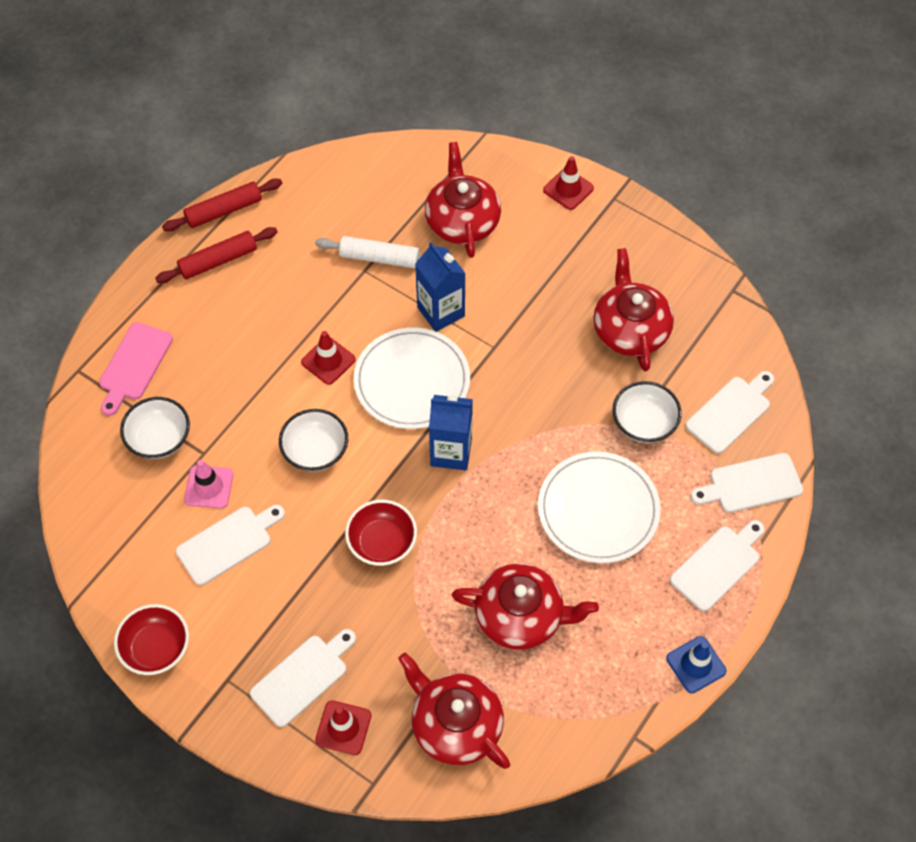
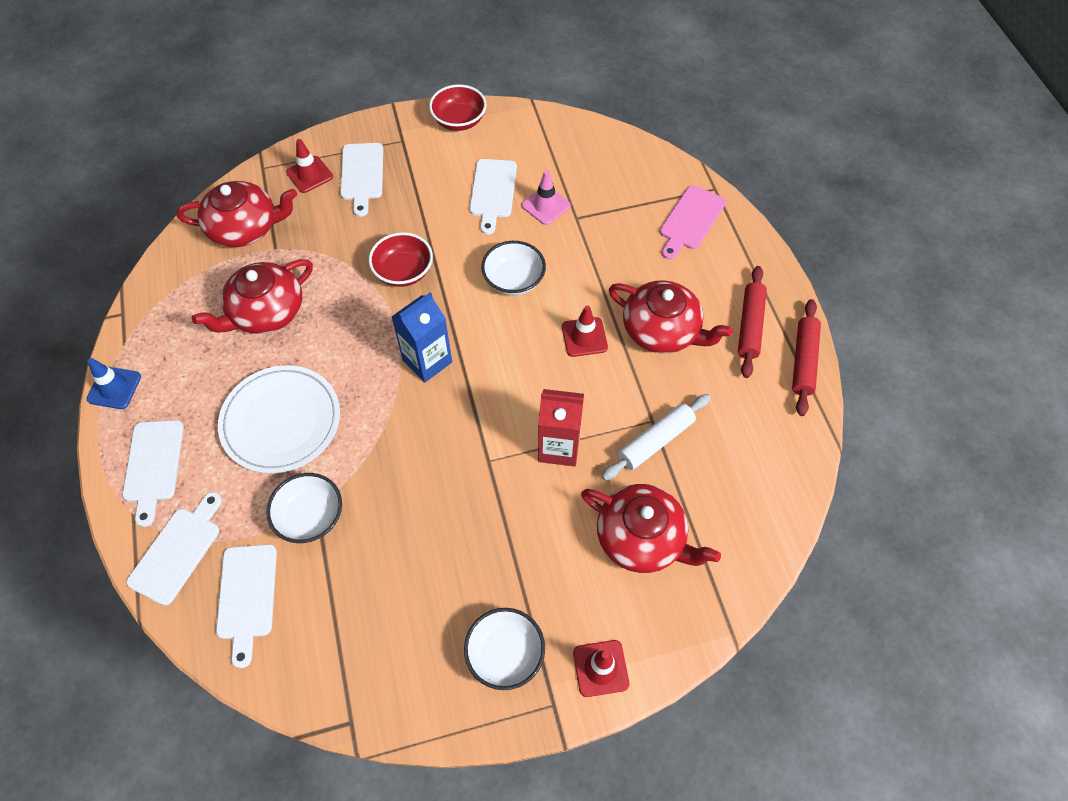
camera: 130 degrees right, 0 degrees up
pink cutting board [99,322,173,416] -> pink cutting board turned 120 degrees counterclockwise [660,185,726,260]
white bowl [120,397,190,459] -> white bowl moved to [464,608,545,690]
white plate [354,328,470,429] -> none
blue carton [415,242,466,332] -> red carton [538,389,584,467]
red teapot [593,248,674,371] -> red teapot moved to [609,281,733,353]

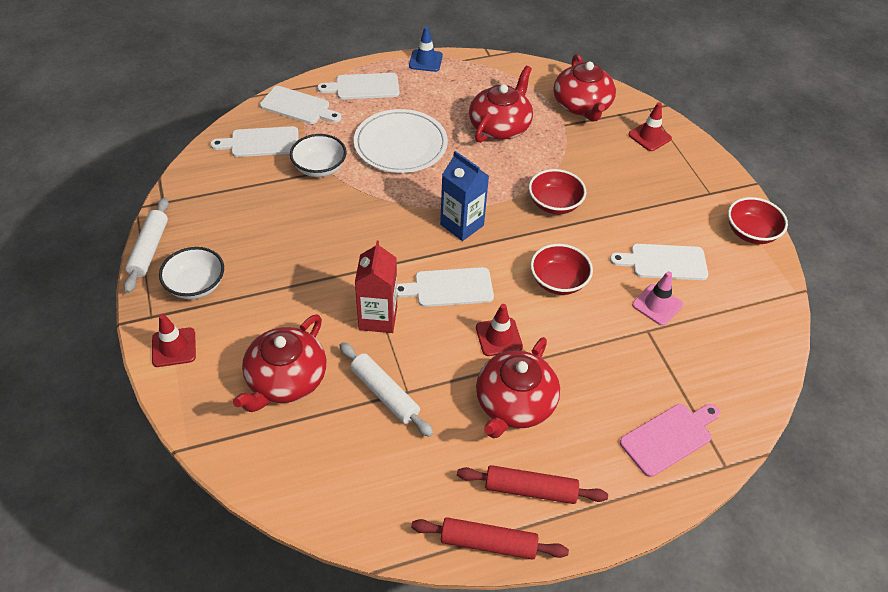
camera: 85 degrees right, 10 degrees down
red teapot [192,259,313,334] -> red teapot turned 75 degrees clockwise [469,66,533,143]
white cutting board [340,143,383,217] -> white cutting board moved to [397,267,494,307]
white bowl [481,241,546,295] -> red bowl [530,244,593,295]
pink cutting board [660,185,726,260] -> pink cutting board turned 120 degrees clockwise [620,404,720,477]
none -> white rolling pin [124,197,169,293]

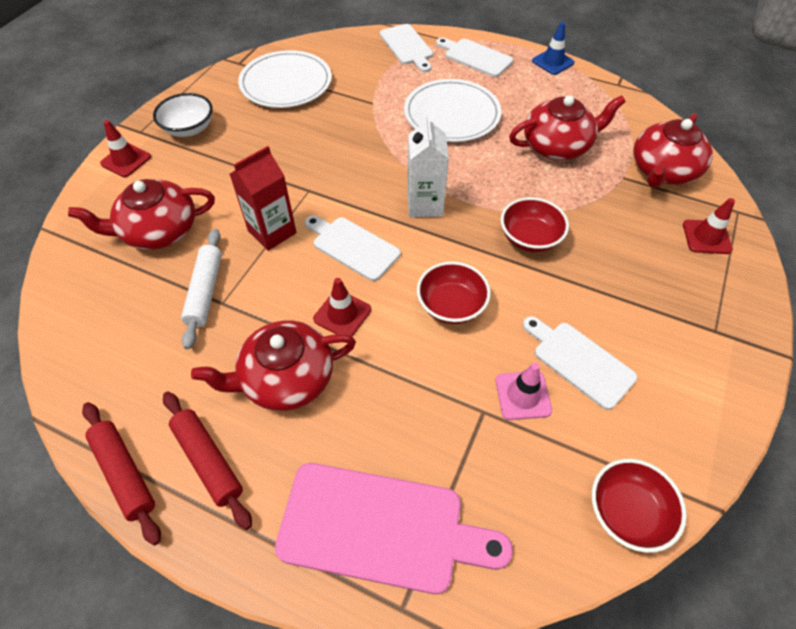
camera: 45 degrees right, 5 degrees up
white rolling pin [124,197,169,293] -> none
white cutting board [210,126,299,157] -> none
white bowl [290,134,347,177] -> none
blue carton [440,151,489,241] -> white carton [407,114,449,217]
pink cutting board [620,404,720,477] -> pink cutting board [275,463,513,594], size x1.59
red bowl [728,197,788,244] -> red bowl moved to [592,459,687,553]
none -> white plate [238,50,332,108]

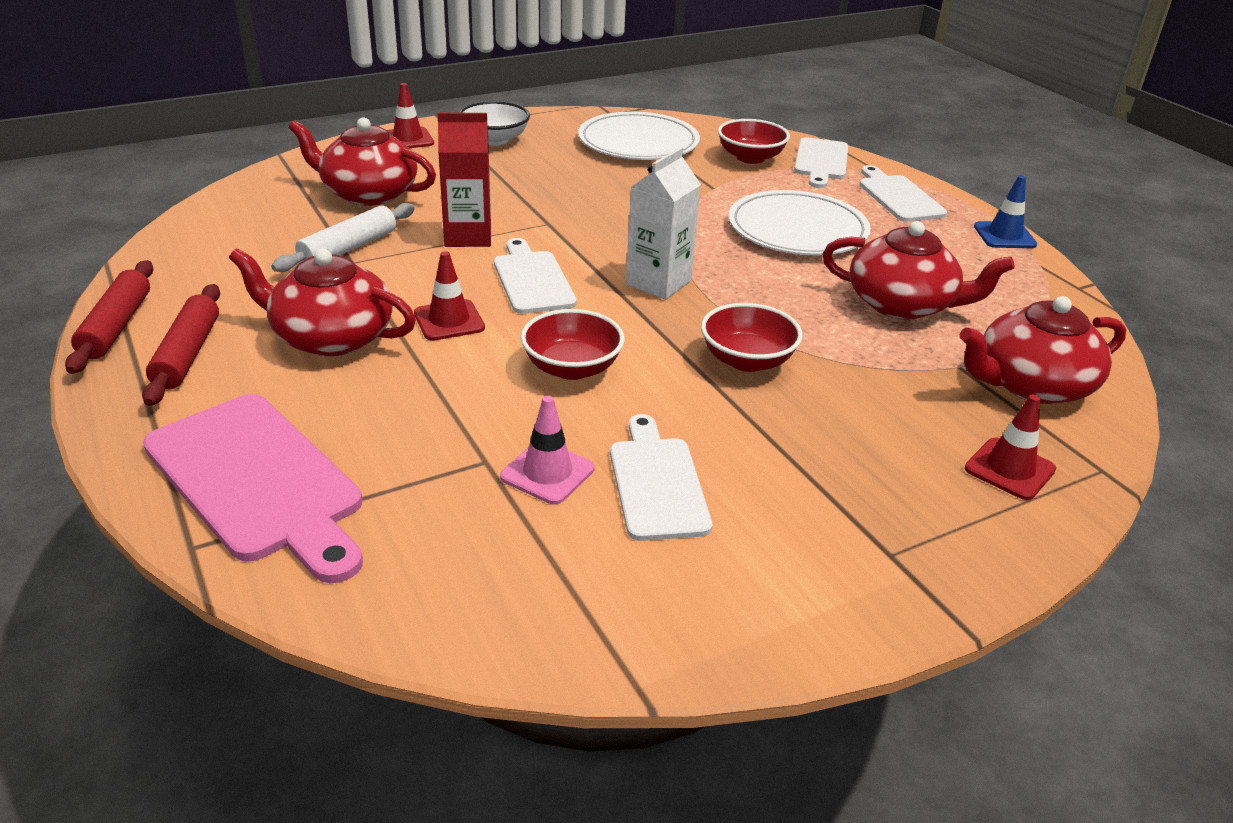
camera: 35 degrees right, 20 degrees down
red bowl [592,459,687,553] -> red bowl moved to [718,119,790,164]

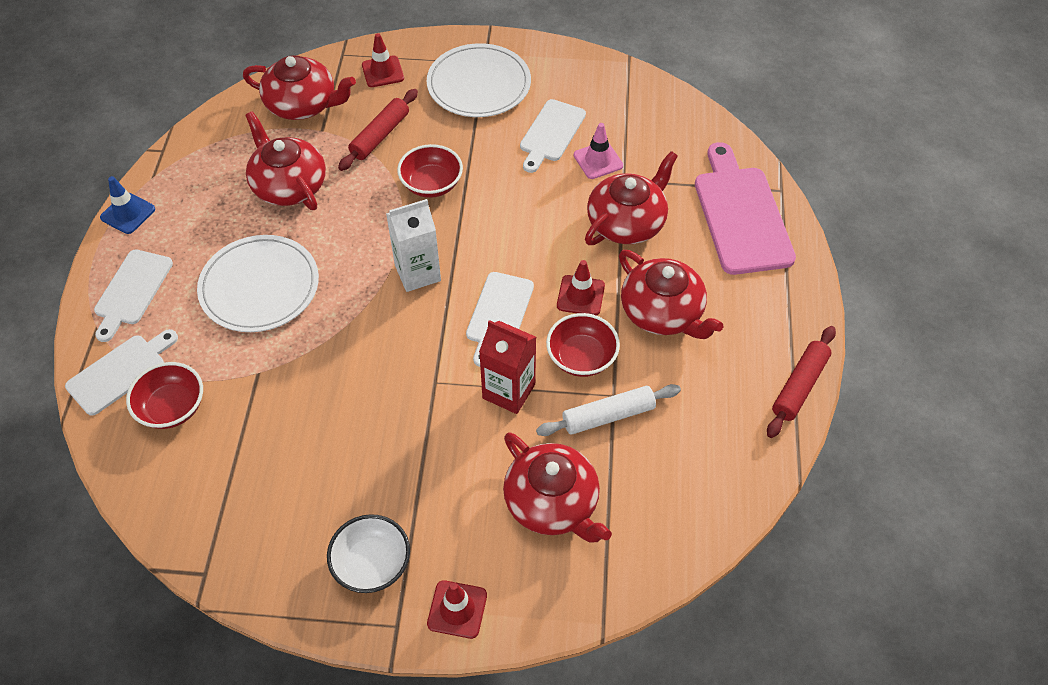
camera: 145 degrees left, 20 degrees up
red rolling pin [142,284,220,406] -> red rolling pin moved to [338,89,418,171]
red bowl [521,309,625,380] -> red bowl moved to [546,313,620,377]
white plate [578,112,700,160] -> white plate moved to [427,43,531,117]
none -> red teapot [585,151,678,245]

